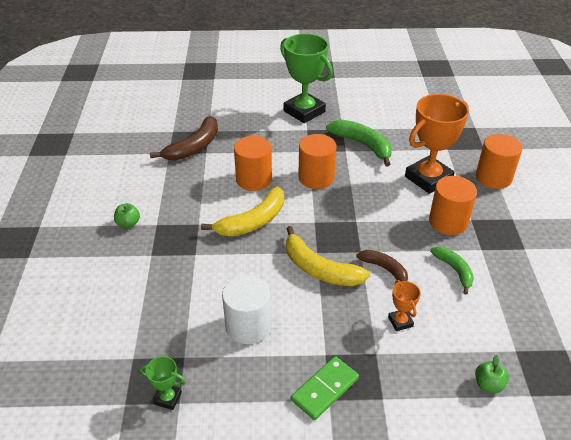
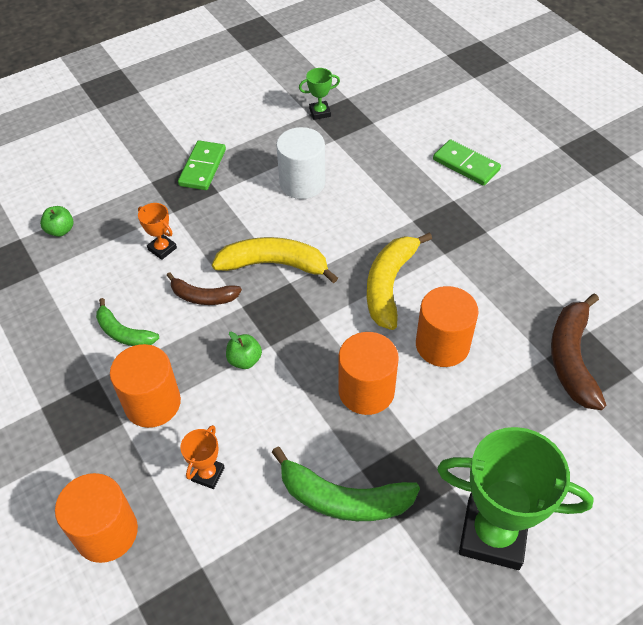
camera: 150 degrees right, 10 degrees up
green apple [114,203,140,228] -> green apple moved to [226,332,262,369]
orange trophy [405,94,469,194] -> orange trophy [180,425,225,489], size x0.45
none -> green domino [433,139,501,186]

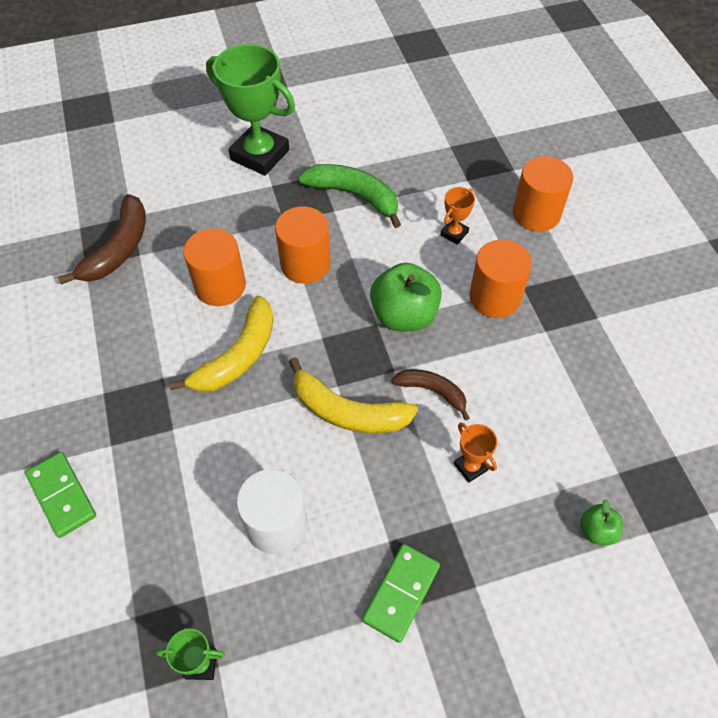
camera: 165 degrees left, 5 degrees up
green banana [96,298,159,346] -> none
green apple [226,332,262,369] -> green apple [370,263,442,331], size x2.03

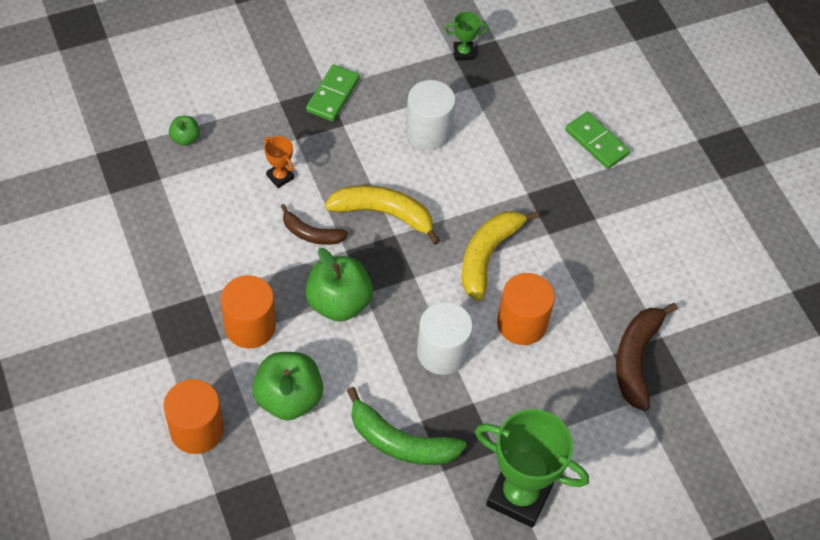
camera: 170 degrees right, 0 degrees up
orange cylinder [275,206,331,284] -> white cylinder [417,302,473,375]
orange trophy [440,187,475,245] -> green apple [252,352,323,420]

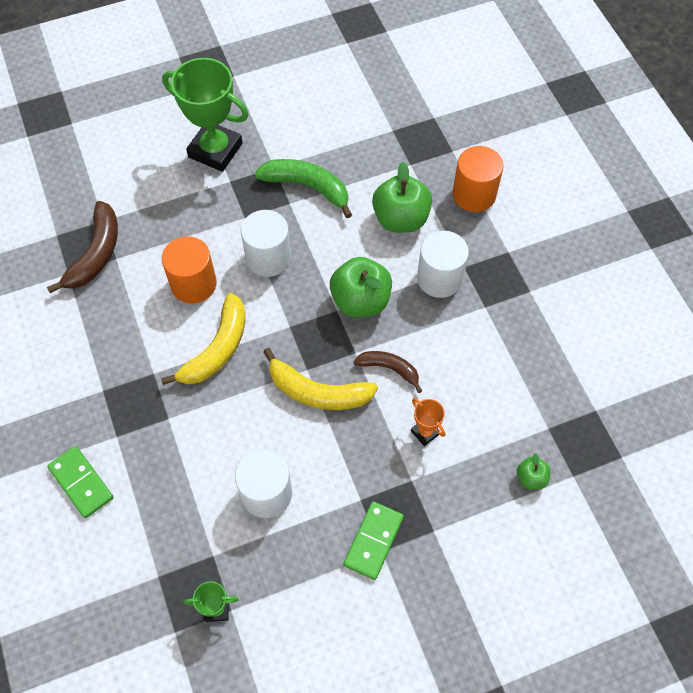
camera: 175 degrees left, 5 degrees up
orange cylinder [221,275,276,348] -> white cylinder [417,231,469,298]

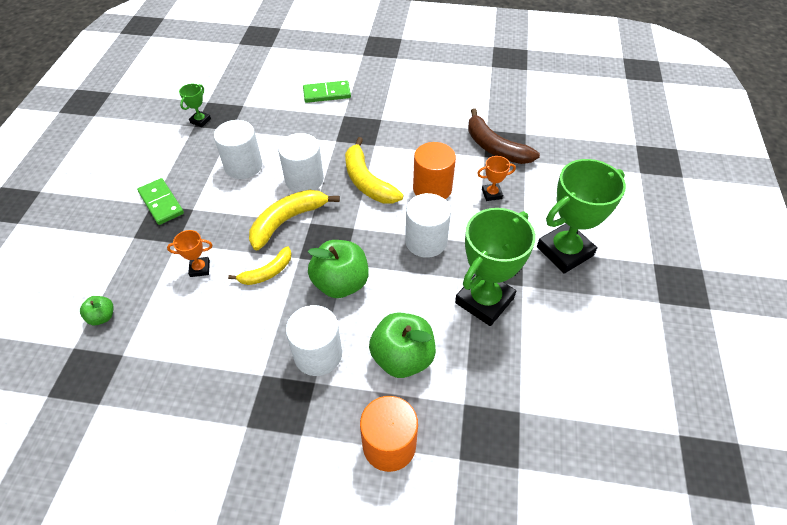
camera: 120 degrees right, 10 degrees down
green banana [254,159,352,218] -> green trophy [455,208,536,326]
brown banana [354,351,422,393] -> yellow banana [228,246,291,285]
none -> white cylinder [278,133,324,192]
none -> orange trophy [477,156,516,201]

